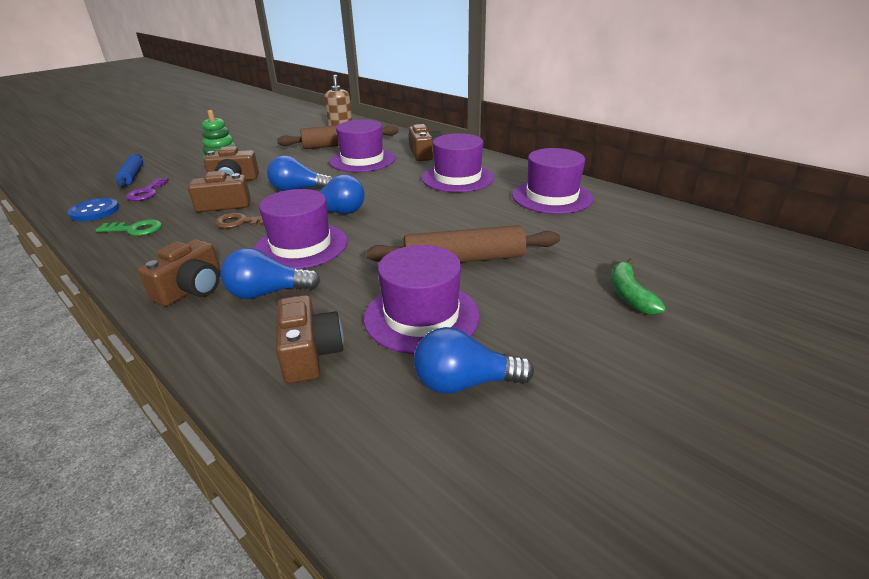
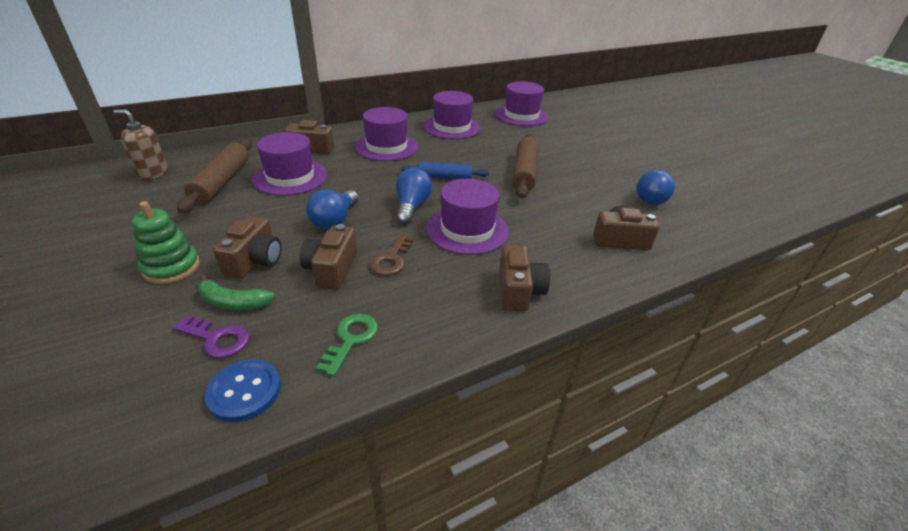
camera: 75 degrees left, 5 degrees up
blue rolling pin [116,154,143,187] -> blue rolling pin moved to [401,162,489,179]
brown camera [138,239,220,306] -> brown camera turned 45 degrees clockwise [499,245,550,311]
blue light bulb [220,248,320,299] -> none
purple hat [364,245,480,354] -> purple hat moved to [495,81,549,126]
green banana [612,258,666,315] -> green banana moved to [198,275,275,310]

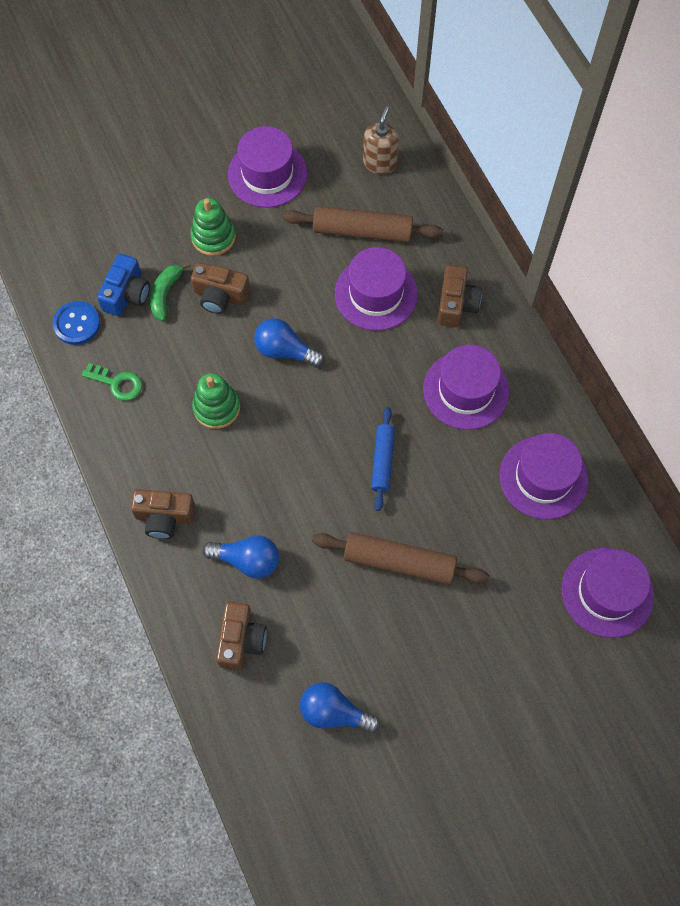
camera: 95 degrees right, 30 degrees up
purple key [173,315,250,358] -> blue camera [97,254,150,316]
brown camera [300,224,357,290] -> none
brown key [370,235,414,276] -> green stacking toy [192,373,240,429]
blue light bulb [396,168,432,225] -> blue light bulb moved to [203,535,279,579]
purple hat [426,179,509,255] -> purple hat moved to [228,126,307,208]

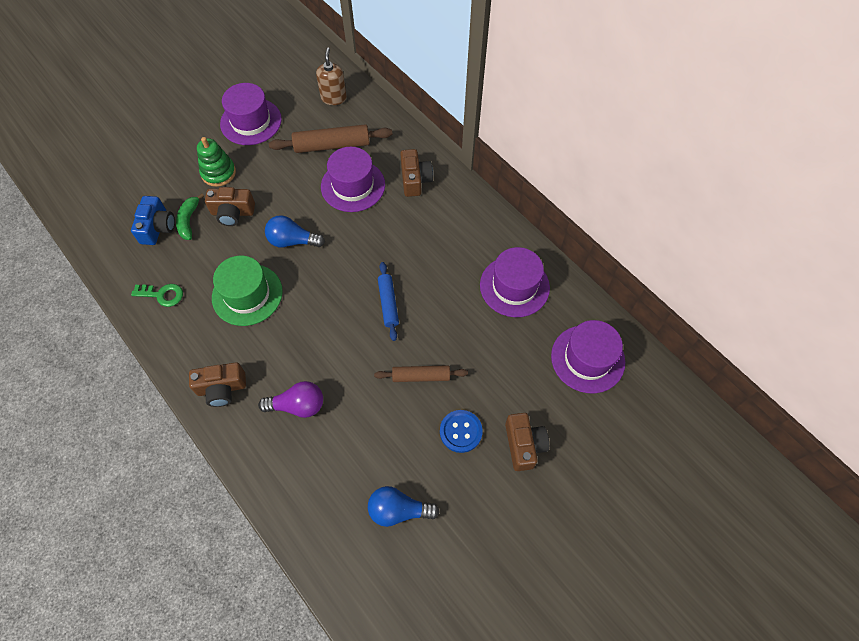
camera: 15 degrees left, 5 degrees down
blue button [53,301,100,345] -> blue button moved to [440,410,483,453]
green stacking toy [192,373,240,429] -> green hat [212,256,283,326]
blue light bulb [203,535,279,579] -> purple light bulb [258,381,323,418]
brown camera [216,602,267,670] -> brown camera moved to [505,413,549,471]
brown rolling pin [312,532,490,585] -> brown rolling pin [374,365,468,382], size x0.64
purple hat [423,345,509,430] -> none

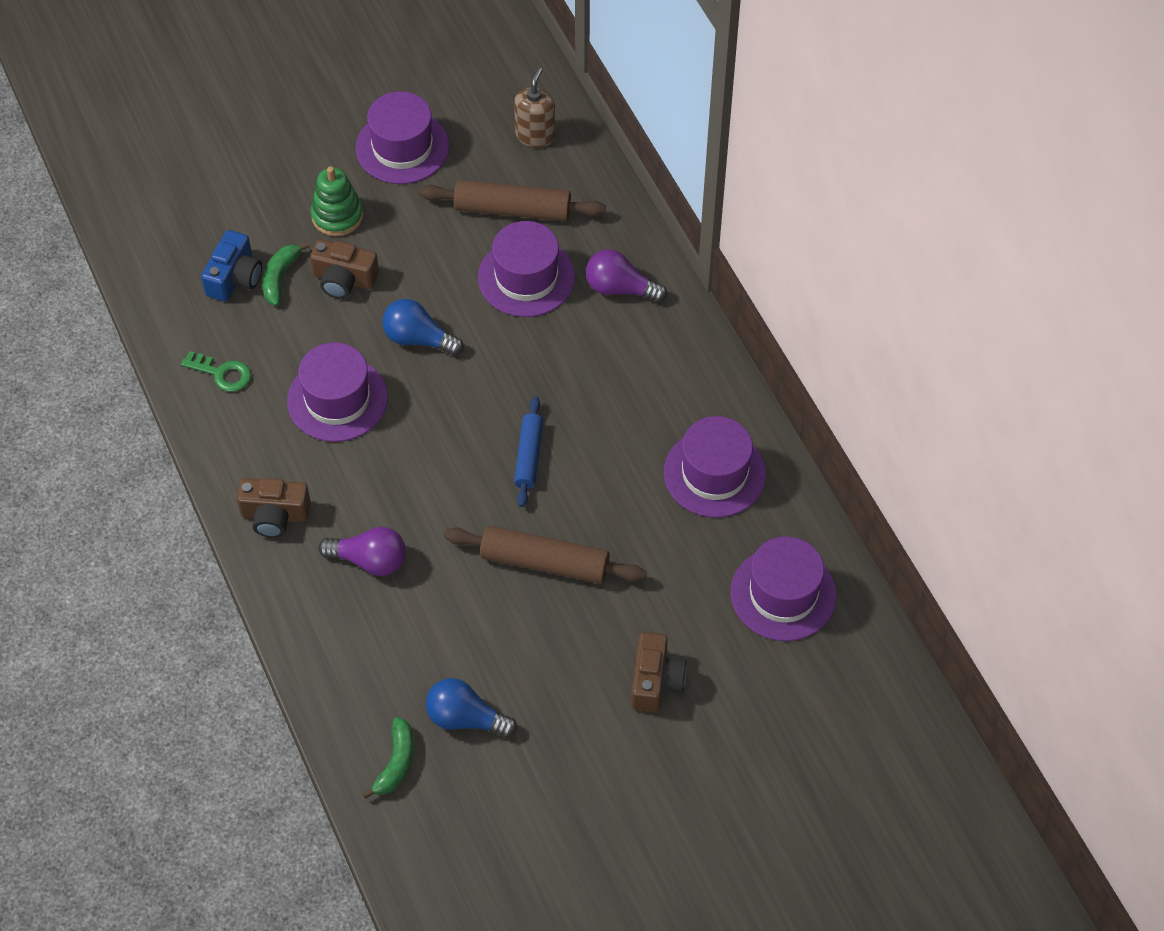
camera: 15 degrees right, 5 degrees down
green hat [212,256,283,326] -> purple hat [287,342,388,442]
brown rolling pin [374,365,468,382] -> brown rolling pin [444,526,647,584], size x1.57
brown camera [400,149,433,197] -> purple light bulb [586,249,667,303]
blue button [440,410,483,453] -> none
none -> green banana [362,717,414,799]

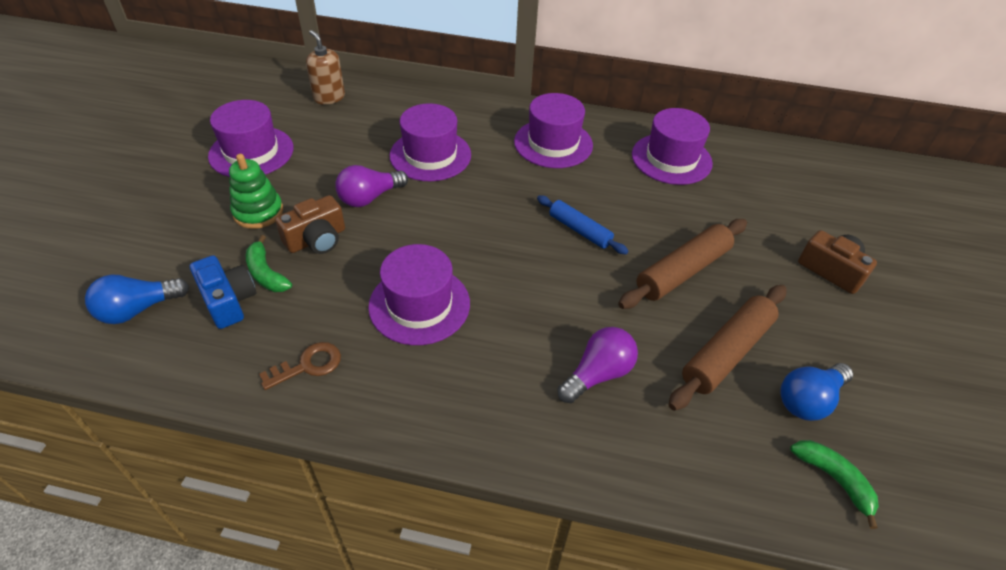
camera: 55 degrees left, 10 degrees down
green key [181,351,251,392] -> brown key [259,342,341,390]
brown camera [237,478,311,538] -> none
blue light bulb [382,299,464,356] -> blue light bulb moved to [85,274,189,324]
brown rolling pin [419,180,606,221] -> brown rolling pin moved to [669,285,786,411]
purple light bulb [586,249,667,303] -> purple light bulb moved to [335,165,408,207]
purple hat [731,536,837,641] -> purple hat moved to [514,93,593,168]

